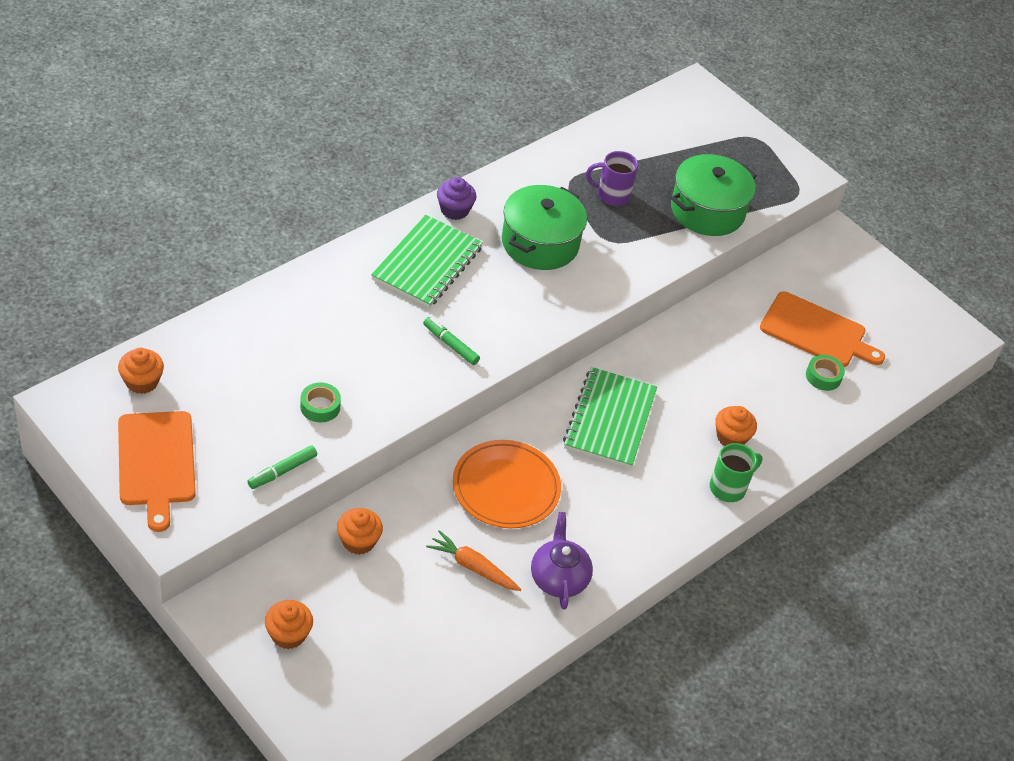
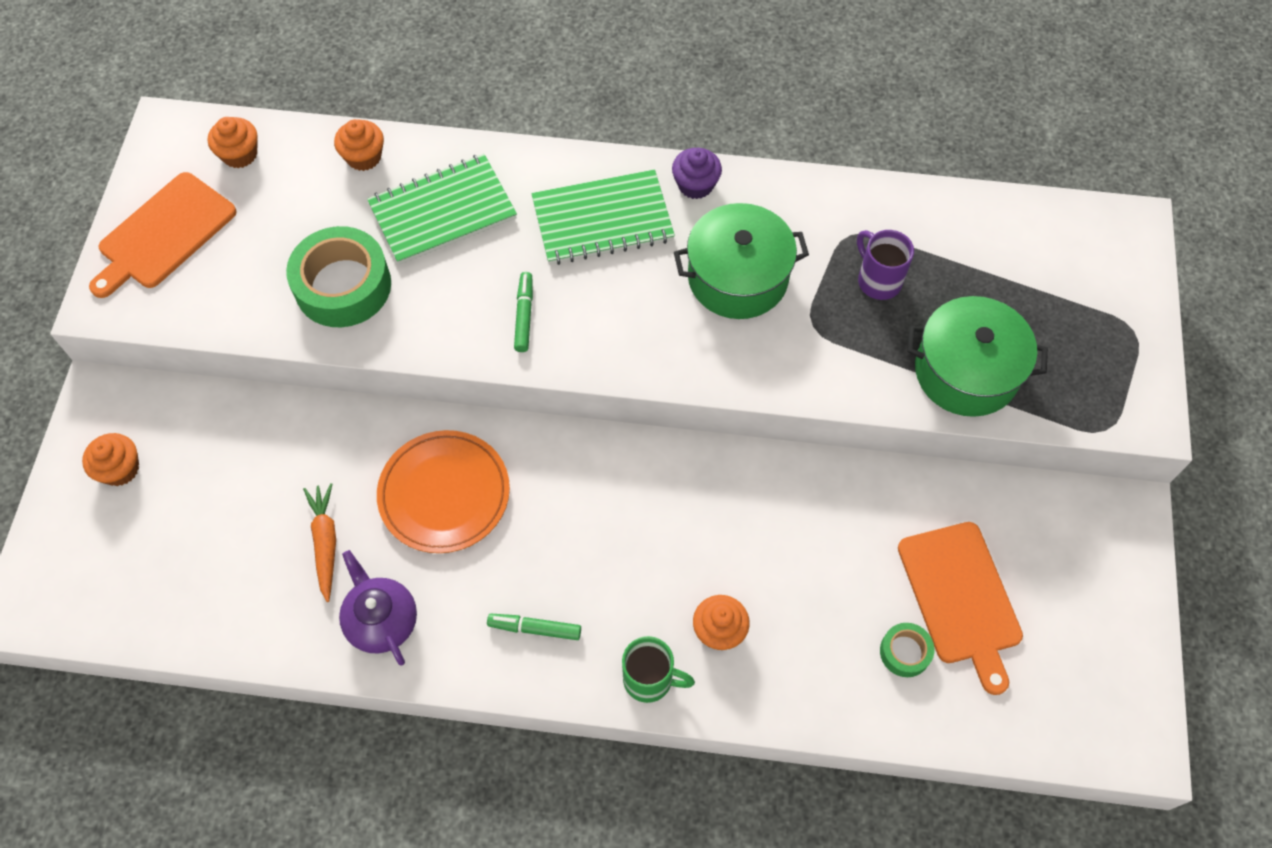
camera: 55 degrees right, 15 degrees up
green marker [247,445,317,489] -> green marker moved to [487,614,581,640]
green tape [300,382,341,422] -> green tape [286,226,391,327], size x2.08
orange cupcake [337,508,383,555] -> orange cupcake moved to [334,119,384,171]
purple teapot [531,512,593,610] -> purple teapot turned 75 degrees counterclockwise [339,550,417,665]
green notebook [563,367,657,468] -> green notebook moved to [367,154,517,265]

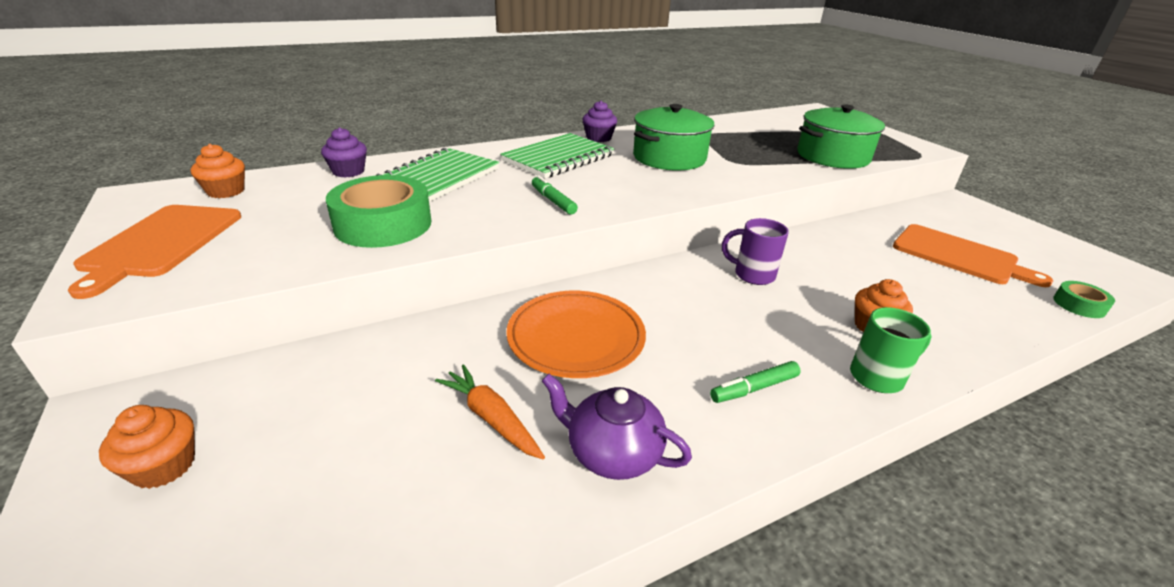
camera: 35 degrees left, 30 degrees down
orange cupcake [334,119,384,171] -> purple cupcake [321,127,367,178]
purple mug [857,230,914,300] -> purple mug moved to [722,218,789,285]
green tape [880,623,934,677] -> green tape moved to [1053,281,1115,318]

